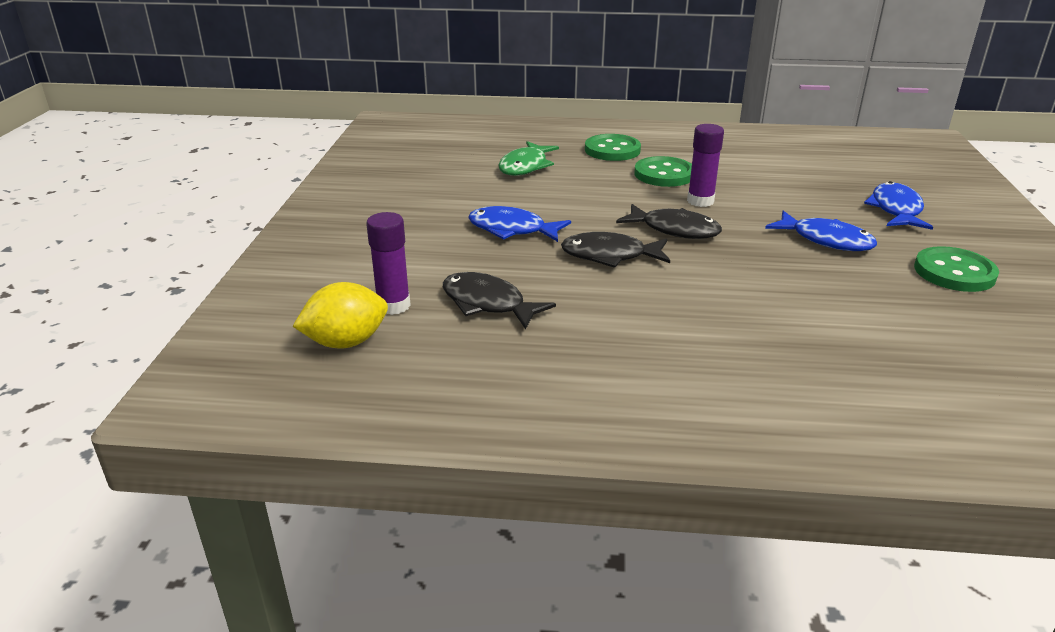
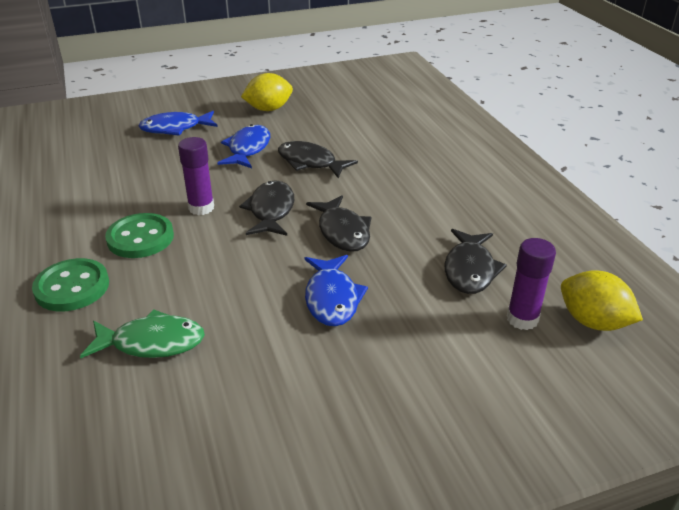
camera: 115 degrees left, 5 degrees up
green button [914,246,999,292] -> yellow lemon [241,73,293,111]
none -> black fish [278,141,358,178]

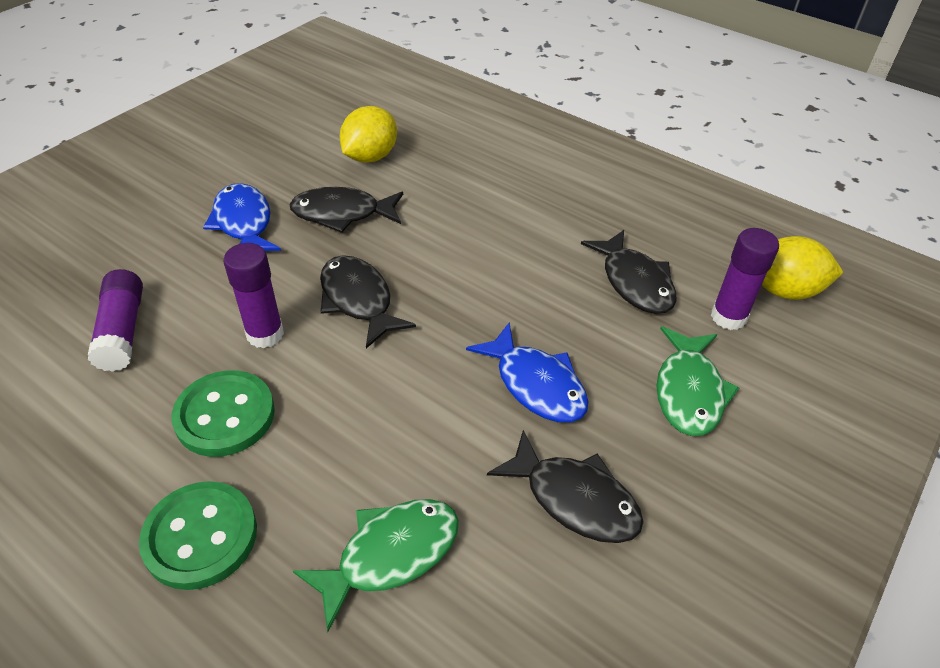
camera: 35 degrees left, 10 degrees up
blue fish [139,111,218,136] -> none
yellow lemon [241,73,293,111] -> yellow lemon moved to [340,106,397,163]
black fish [306,195,371,252] -> black fish moved to [487,430,643,543]
none -> purple glue stick [88,269,143,372]
none -> green fish [657,326,740,436]

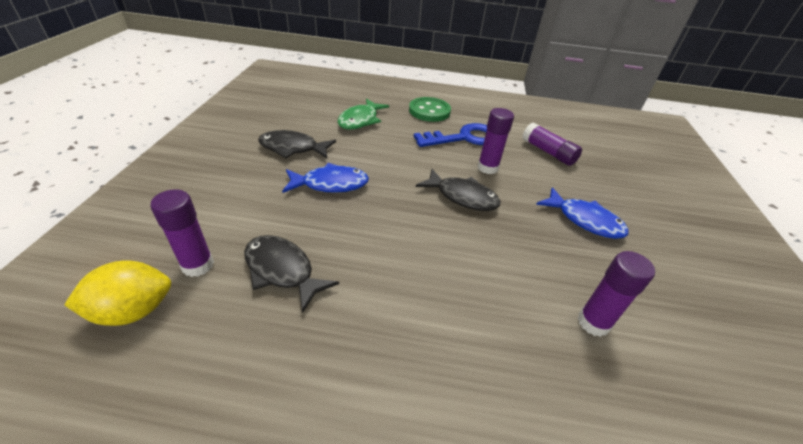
camera: 150 degrees right, 5 degrees down
green button [172,370,275,457] -> blue key [413,123,487,147]
black fish [289,187,403,233] -> none
yellow lemon [340,106,397,163] -> purple glue stick [578,251,655,337]
blue fish [466,323,589,423] -> blue fish turned 150 degrees clockwise [282,163,369,193]
green fish [657,326,740,436] -> none

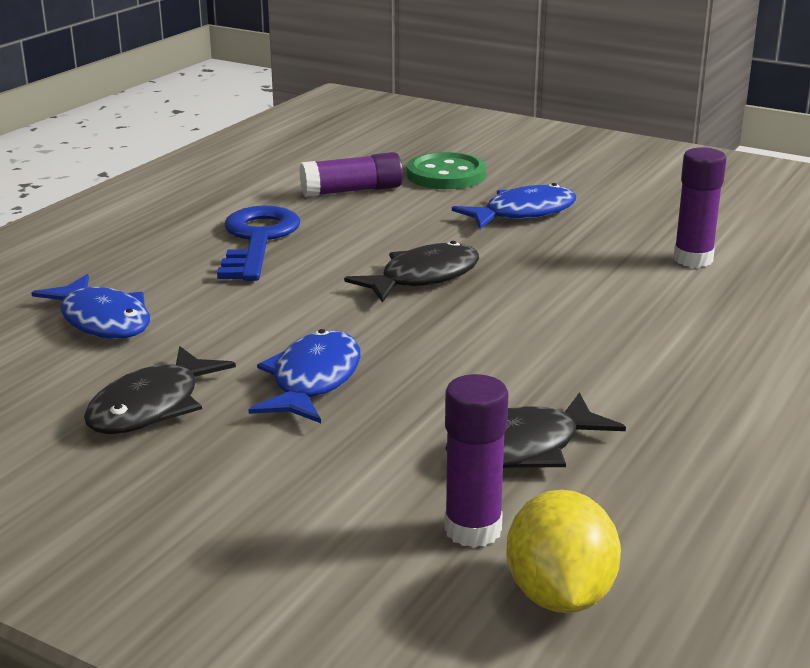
camera: 65 degrees left, 15 degrees down
green fish [338,98,389,130] -> blue fish [32,274,150,339]
green button [409,97,451,122] -> green button moved to [407,152,486,189]
purple glue stick [478,108,514,174] -> none

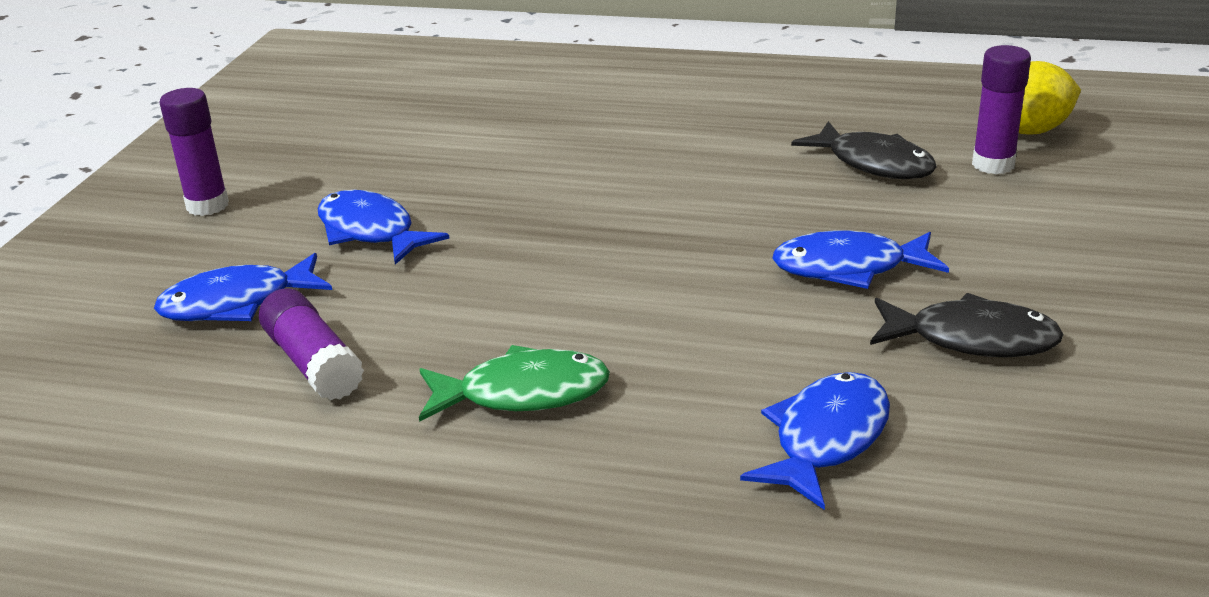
camera: 105 degrees left, 5 degrees up
blue key [217,206,300,281] -> green fish [419,345,610,422]
black fish [344,241,479,303] -> none
green button [407,152,486,189] -> blue fish [154,253,332,321]
purple glue stick [674,147,726,268] -> purple glue stick moved to [159,88,229,216]

